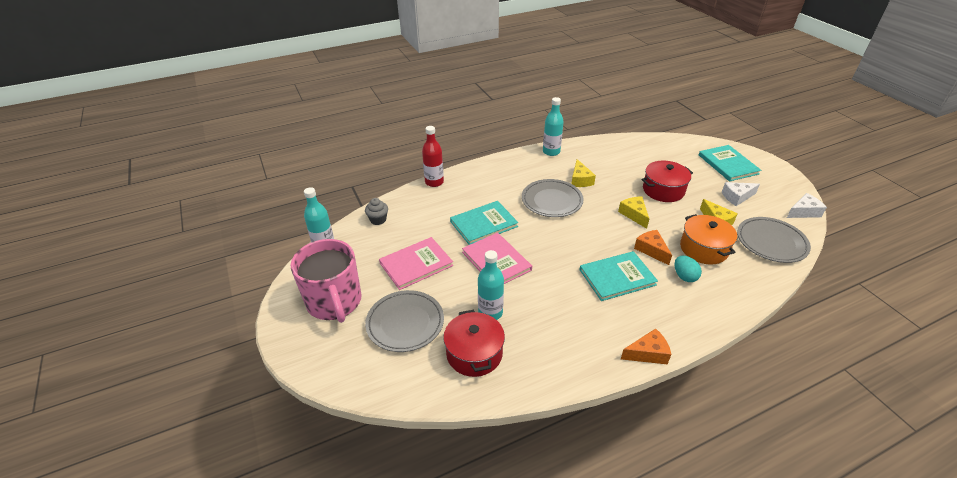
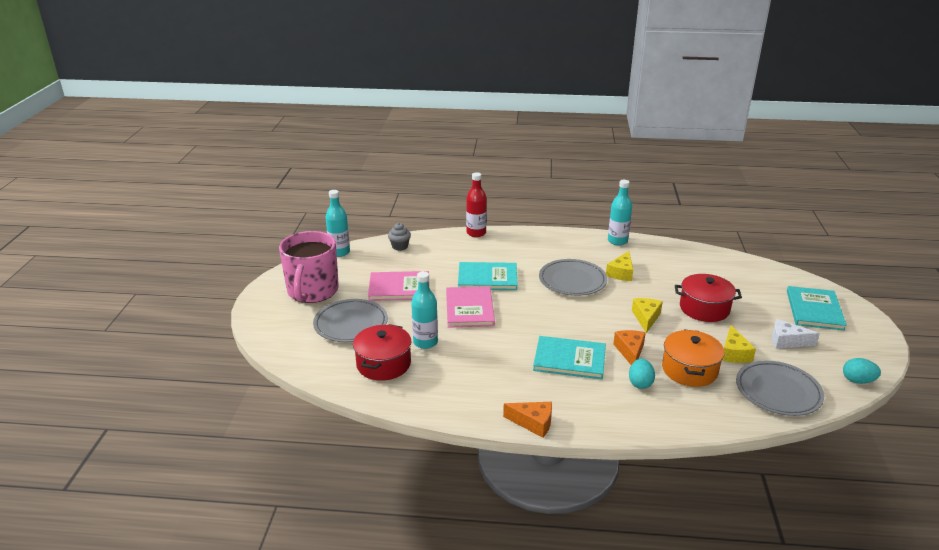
camera: 30 degrees right, 10 degrees down
white cheese [787,193,827,218] -> turquoise egg [843,358,881,384]

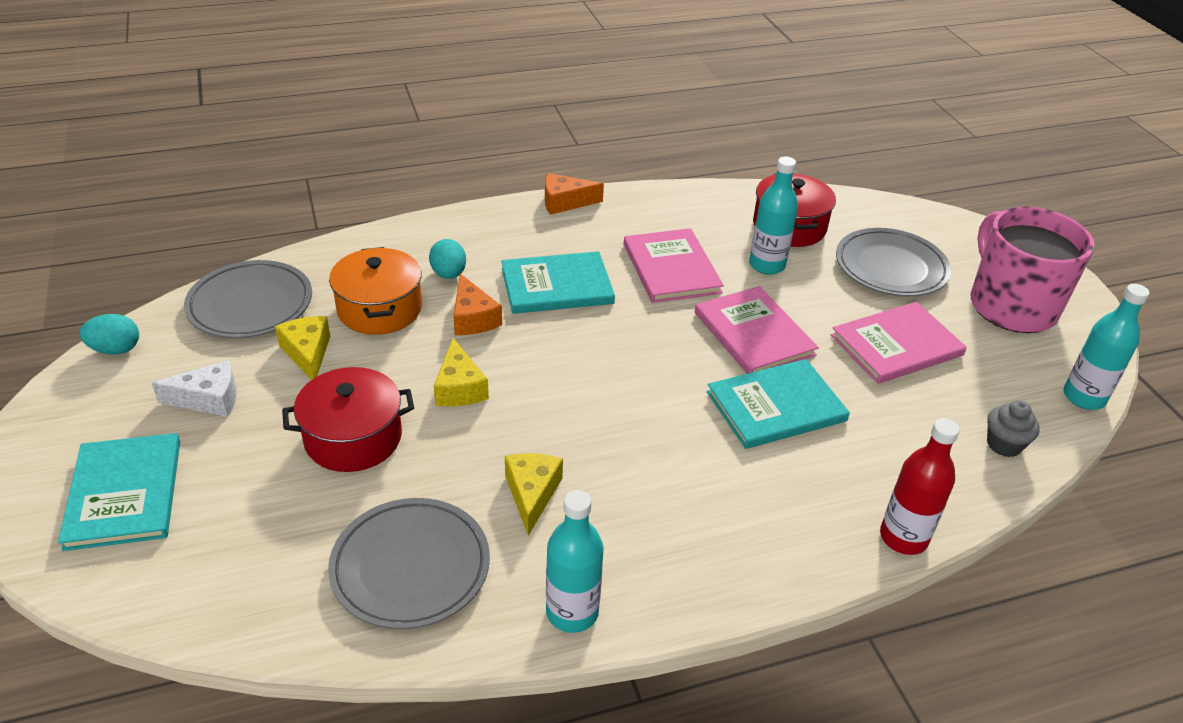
camera: 155 degrees right, 10 degrees up
grey plate [539,259,607,296] -> grey plate moved to [328,498,490,629]
none -> pink book [624,228,724,303]

